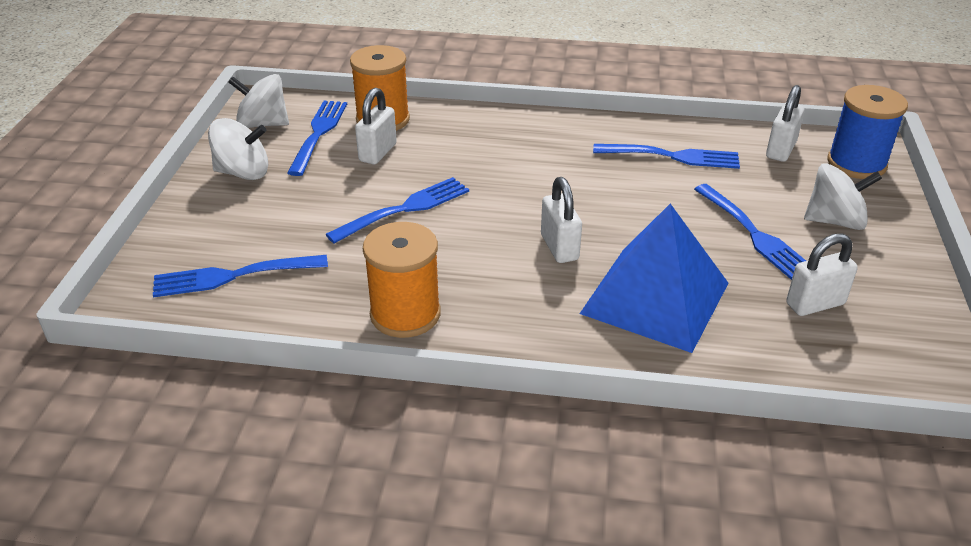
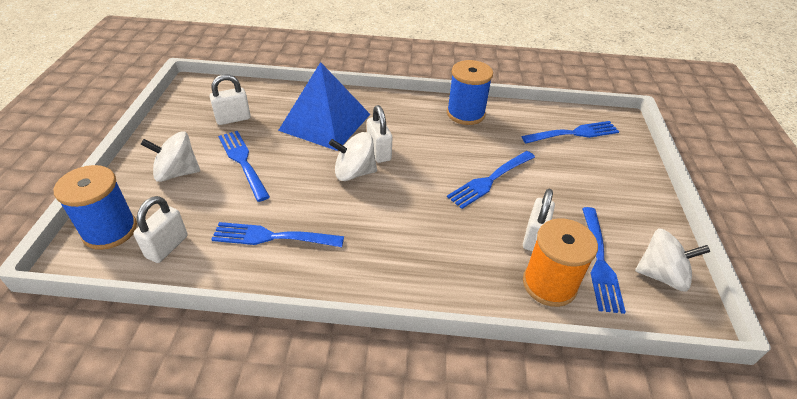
camera: 175 degrees right, 5 degrees up
white spinning top [208,118,268,180] -> white spinning top moved to [329,132,377,181]
orange spool [363,222,441,338] -> blue spool [447,60,493,125]

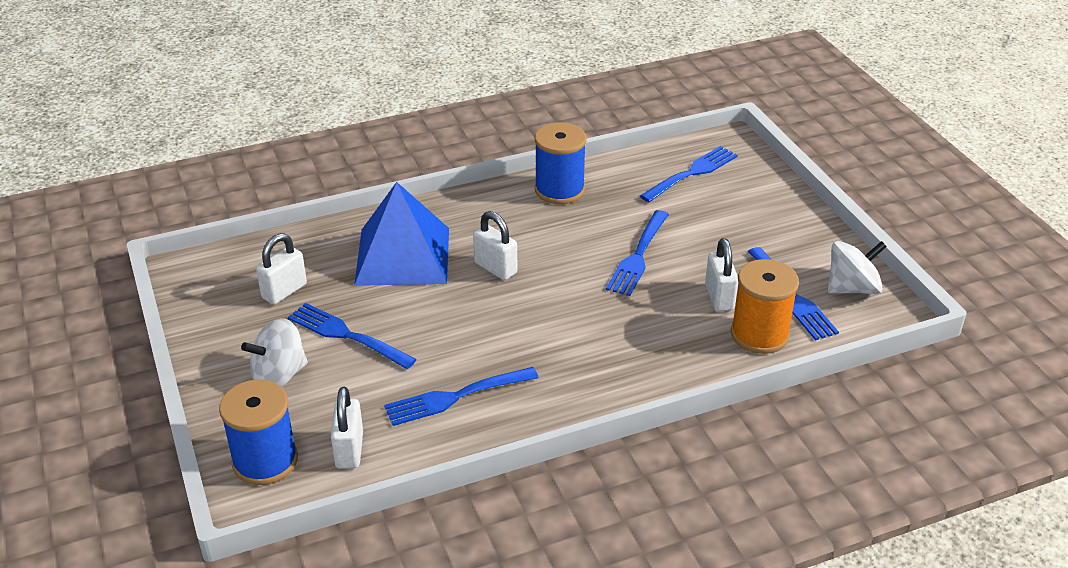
camera: 25 degrees left, 5 degrees down
white spinning top [329,132,377,181] -> none

